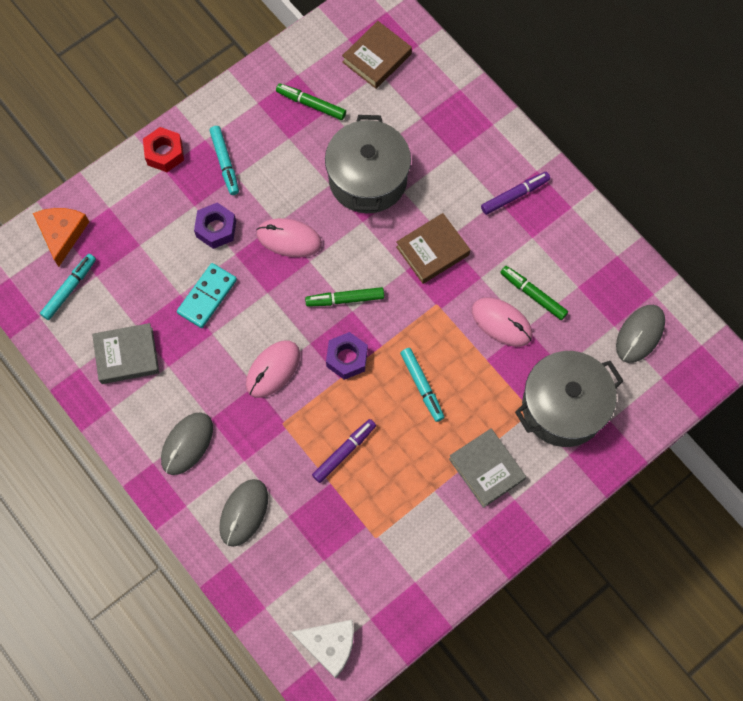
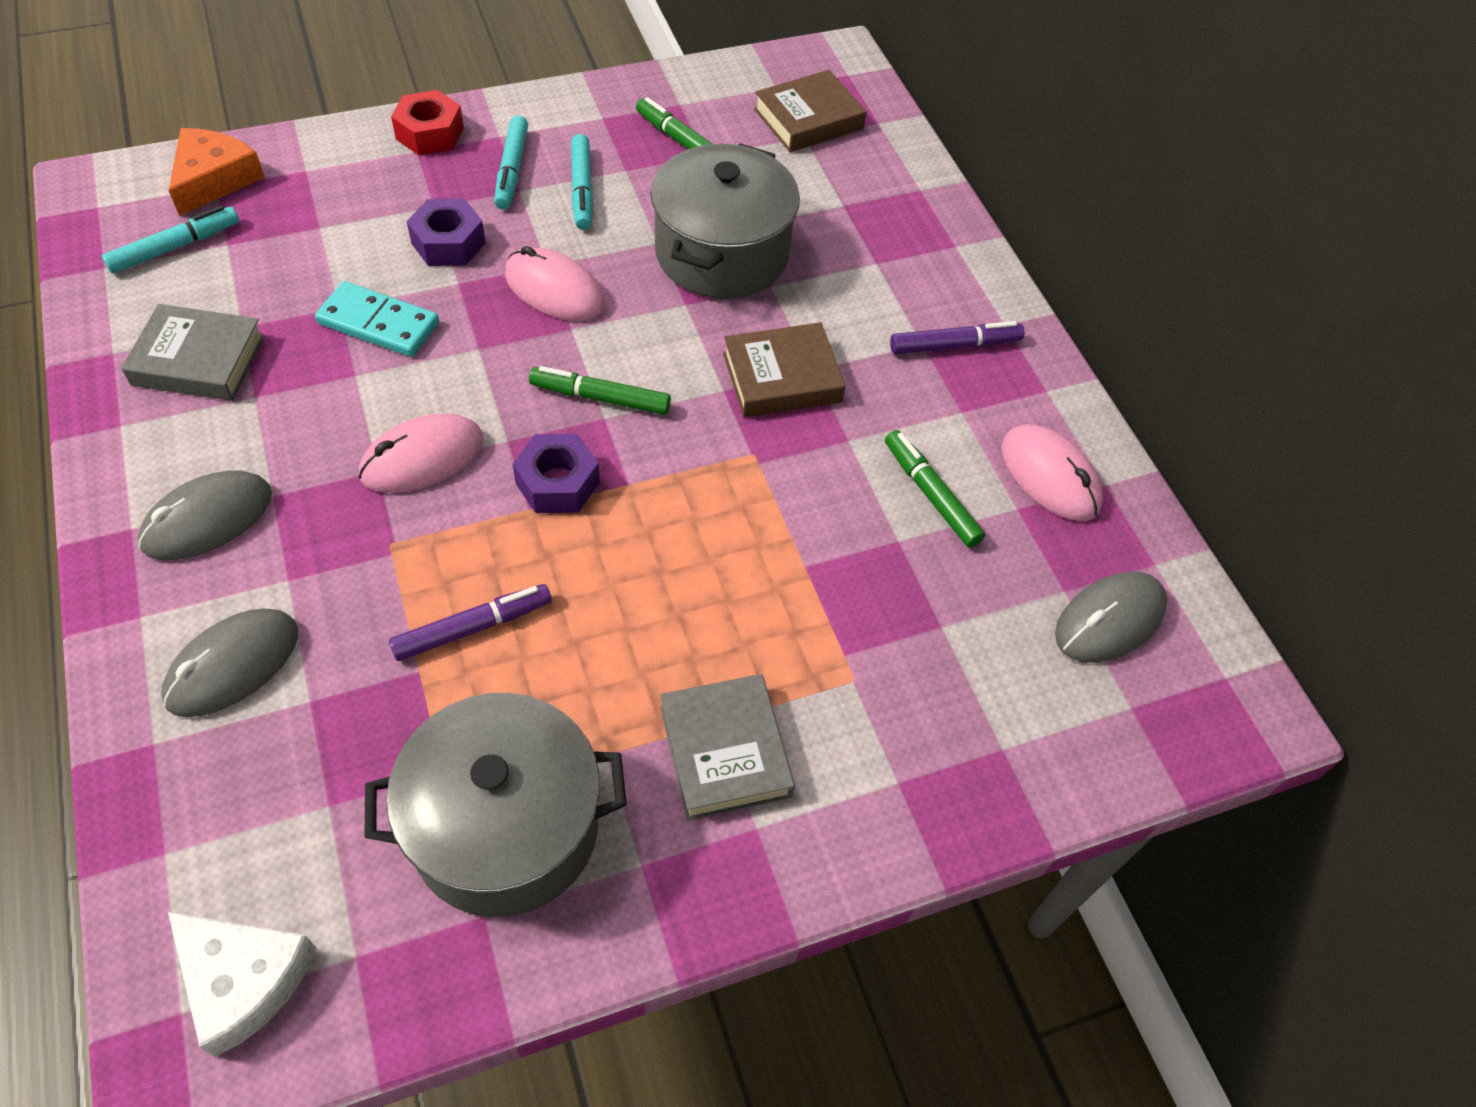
camera: 15 degrees right, 15 degrees down
turquoise domino [177,263,237,328] -> turquoise domino turned 60 degrees clockwise [315,281,439,357]
turquoise marker [400,348,444,422] -> turquoise marker moved to [571,134,593,230]
pink mouse [472,297,533,347] -> pink mouse moved to [1001,424,1103,521]
grey pot [515,351,623,447] -> grey pot moved to [364,693,627,917]

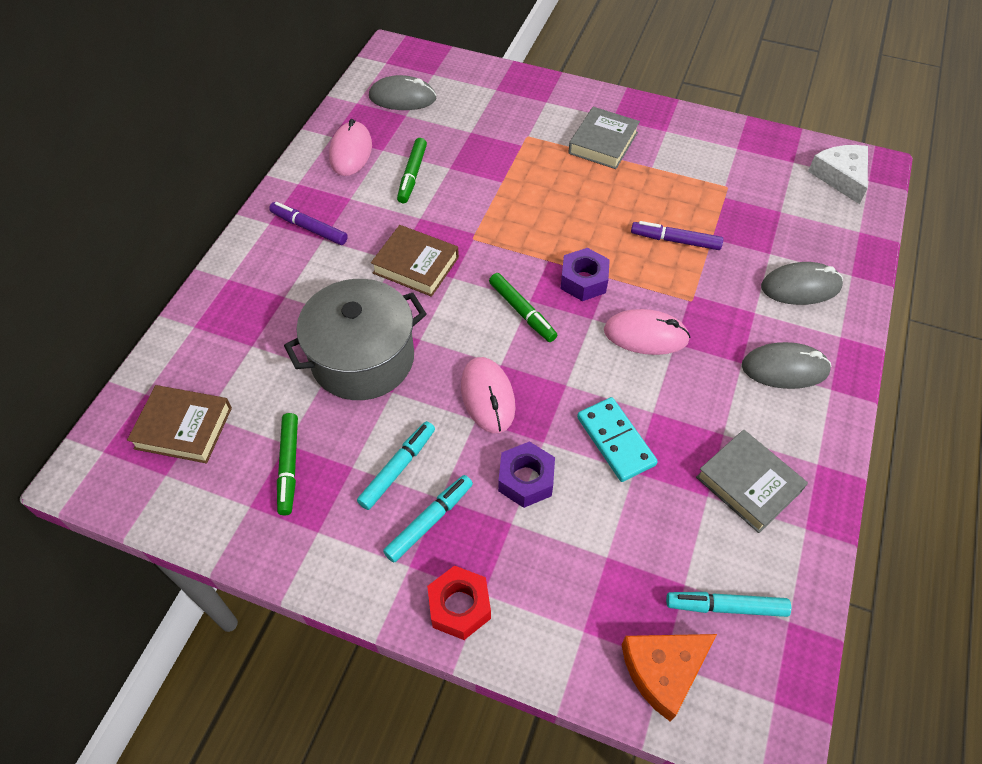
camera: 135 degrees left, 0 degrees up
grey pot [364,693,627,917] -> none

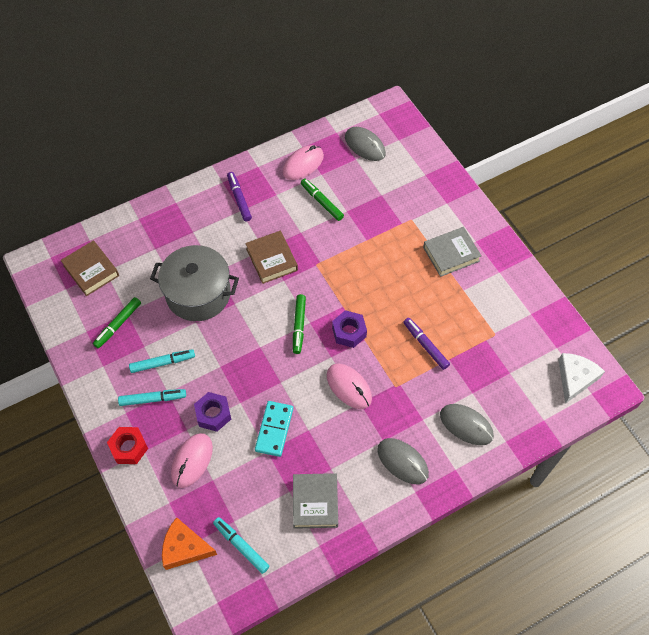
camera: 40 degrees right, 5 degrees up
green marker [397,138,427,203] -> green marker turned 90 degrees clockwise [301,179,344,221]
pink mouse [461,357,515,433] -> pink mouse moved to [171,433,213,488]

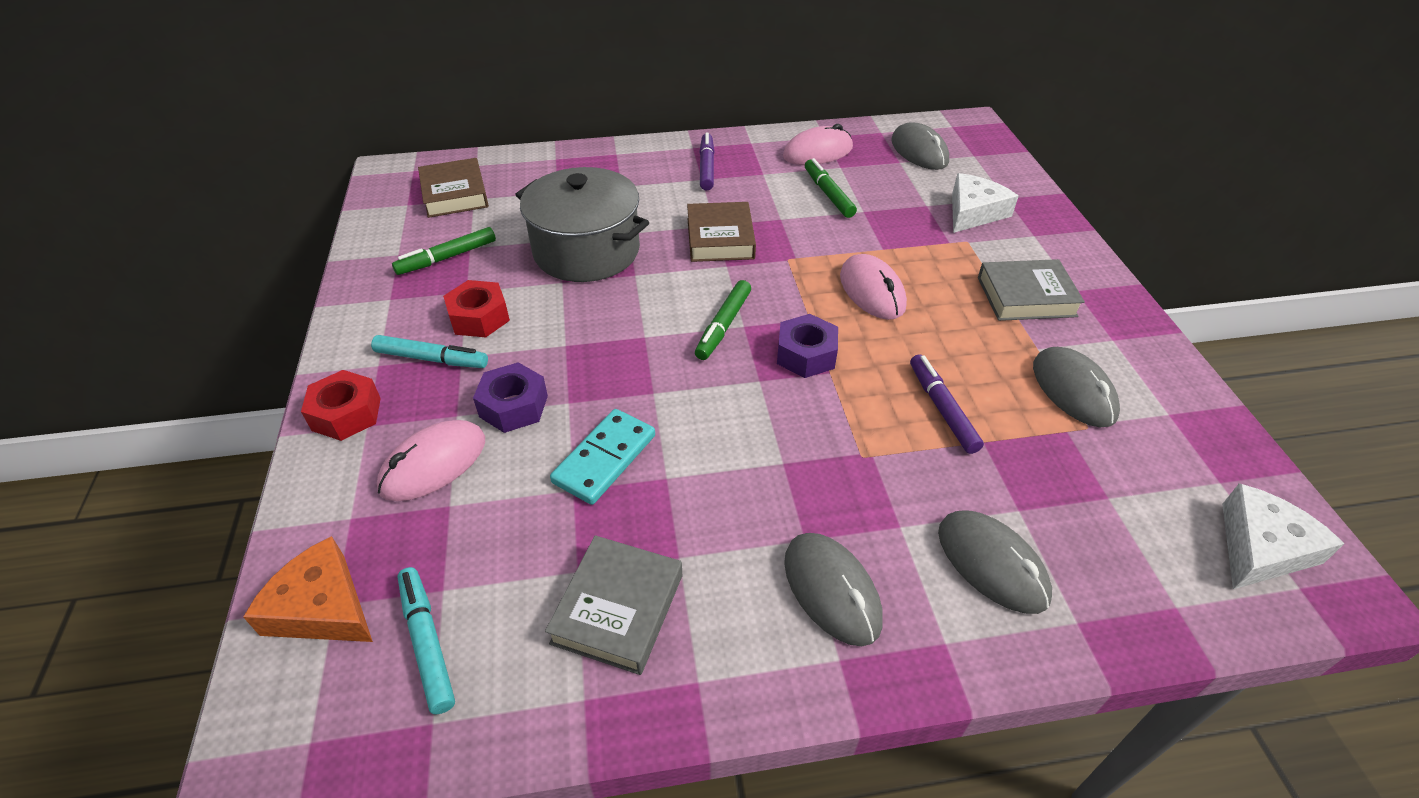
camera: 20 degrees right, 15 degrees down
turquoise marker [129,349,195,373] -> red nut [443,280,510,337]
pink mouse [327,364,372,409] -> pink mouse moved to [840,254,907,320]
none -> white cheese [952,173,1019,233]
none -> grey mouse [1033,347,1120,427]

